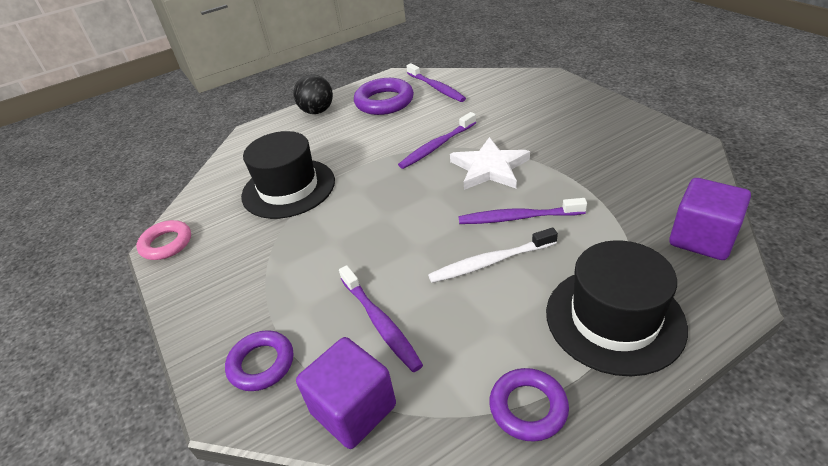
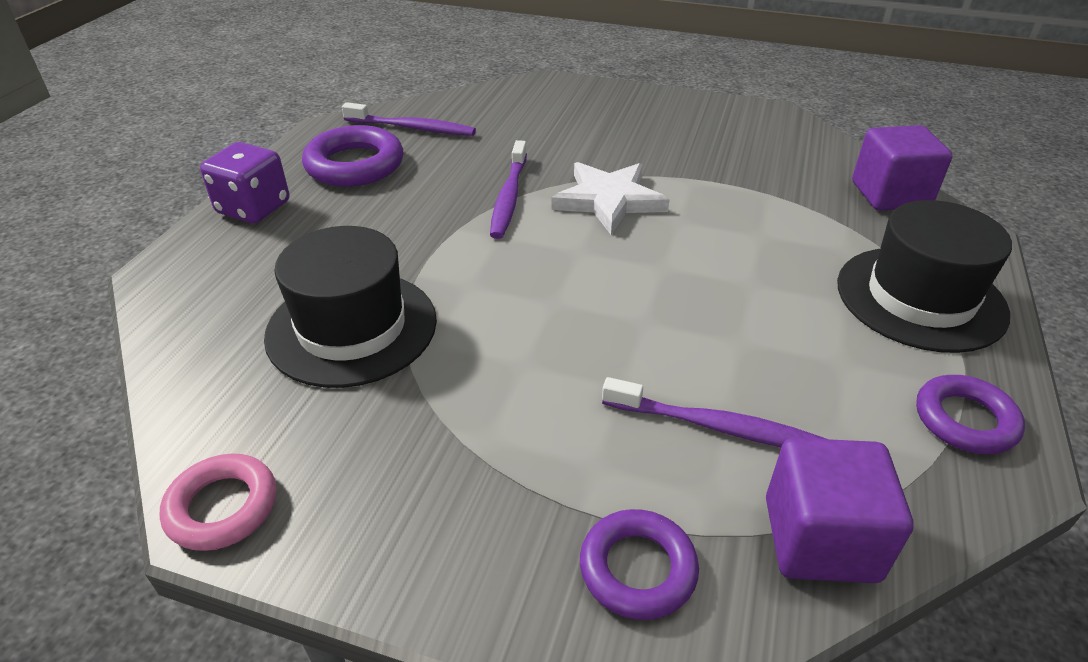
camera: 45 degrees left, 0 degrees up
black ball [293,74,333,114] -> purple dice [200,142,289,223]
white toothbrush [428,228,558,283] -> none
purple toothbrush [458,198,587,224] -> none

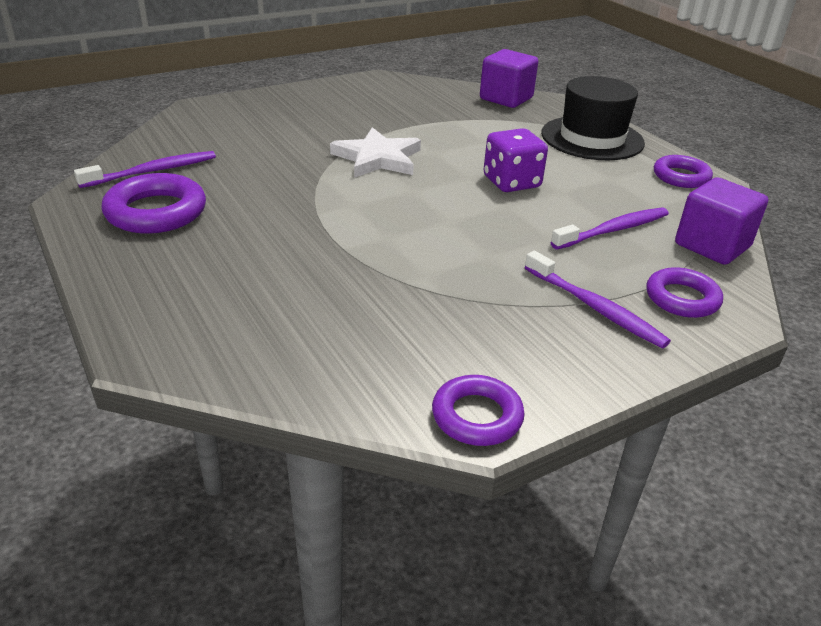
camera: 50 degrees left, 5 degrees down
pink ring [160,453,276,551] -> purple ring [432,375,525,446]
purple dice [200,142,289,223] -> purple dice moved to [483,128,548,192]
black hat [264,226,437,388] -> none
purple toothbrush [490,140,527,239] -> purple toothbrush moved to [525,251,671,348]

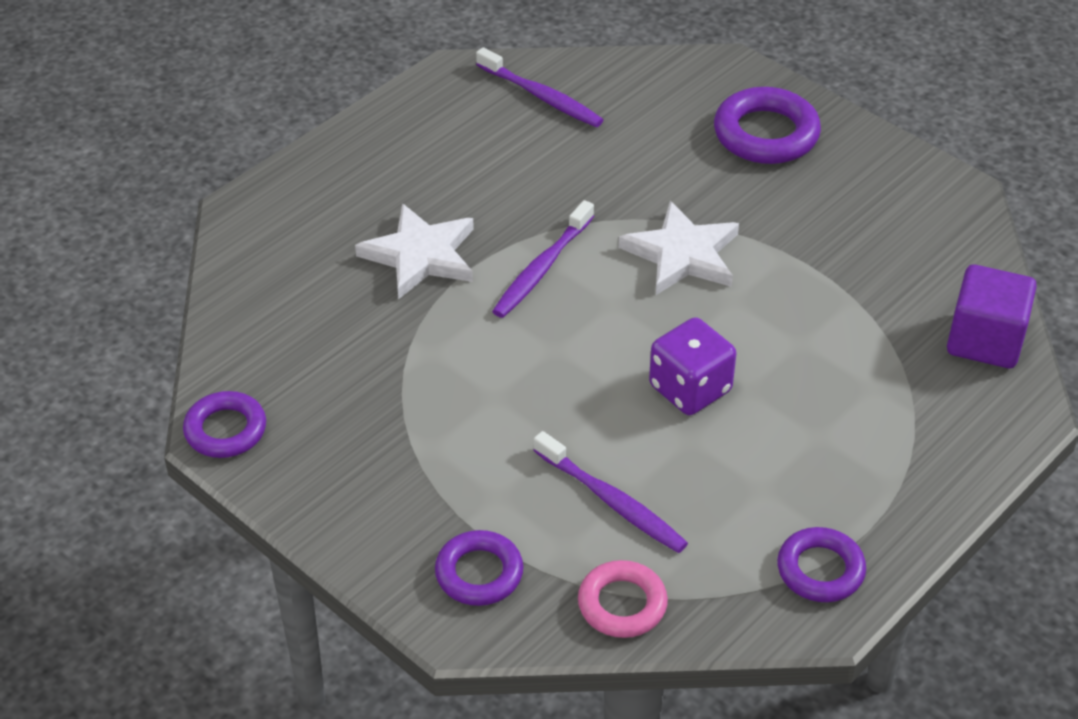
camera: 75 degrees right, 10 degrees up
purple ring [101,173,206,234] -> purple ring moved to [714,87,821,164]
purple toothbrush [525,251,671,348] -> purple toothbrush moved to [492,200,594,318]
black hat [541,76,645,160] -> none
purple cube [675,177,768,265] -> pink ring [578,560,668,638]
none -> white star [355,203,474,299]

